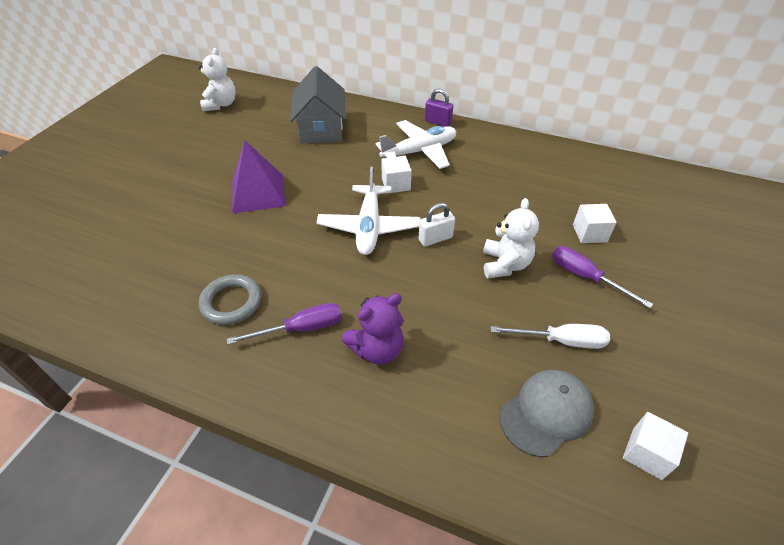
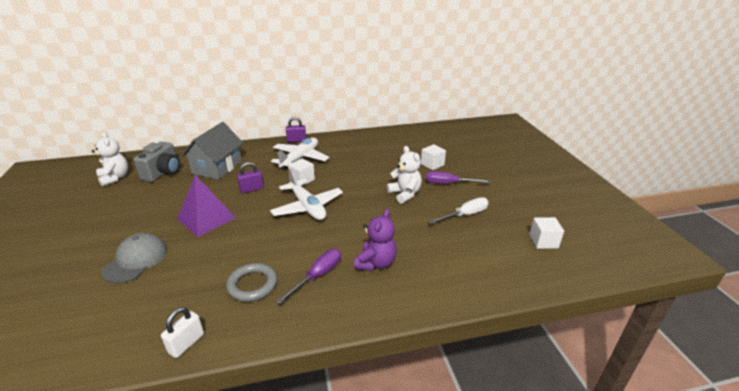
camera: 35 degrees left, 15 degrees down
grey house [290,66,346,144] -> grey house turned 60 degrees clockwise [181,122,243,180]
white padlock [419,203,455,246] -> white padlock moved to [161,307,204,358]
grey cap [500,370,594,457] -> grey cap moved to [102,233,167,283]
none -> grey camera [133,141,180,182]
none -> purple padlock [237,162,264,193]

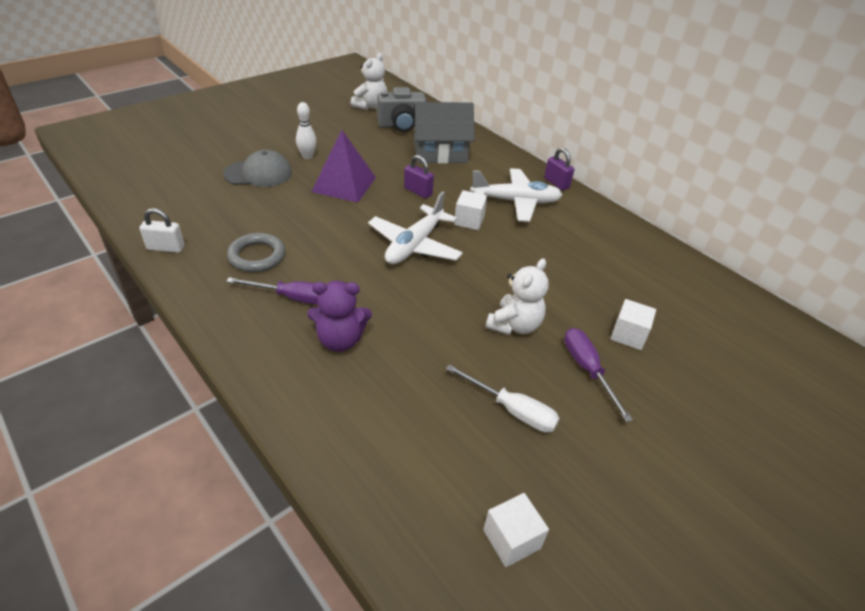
camera: 60 degrees right, 10 degrees up
none -> white bowling pin [296,102,317,159]

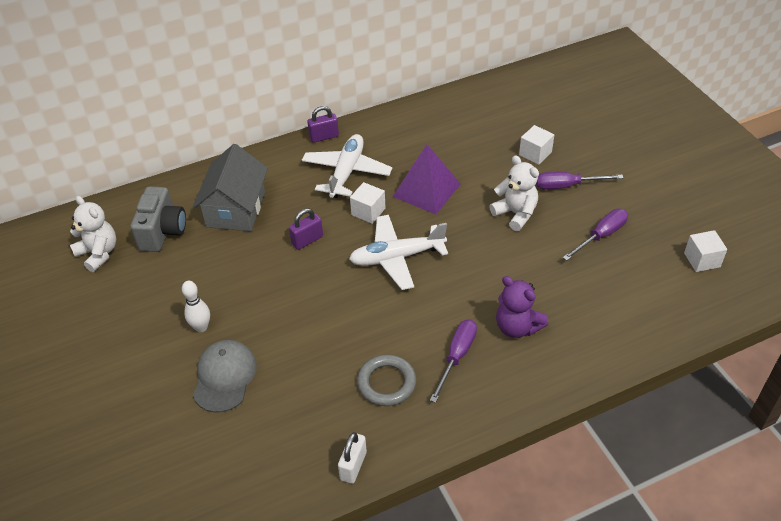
camera: 70 degrees left, 5 degrees up
purple teddy bear [307,281,372,352] -> purple teddy bear turned 120 degrees clockwise [496,276,548,338]
purple pyramid [311,130,376,203] -> purple pyramid moved to [392,144,460,215]
white plane [368,191,463,264] -> white plane turned 120 degrees clockwise [349,215,448,290]
white screwdriver [446,364,560,433] -> purple screwdriver [563,209,628,261]

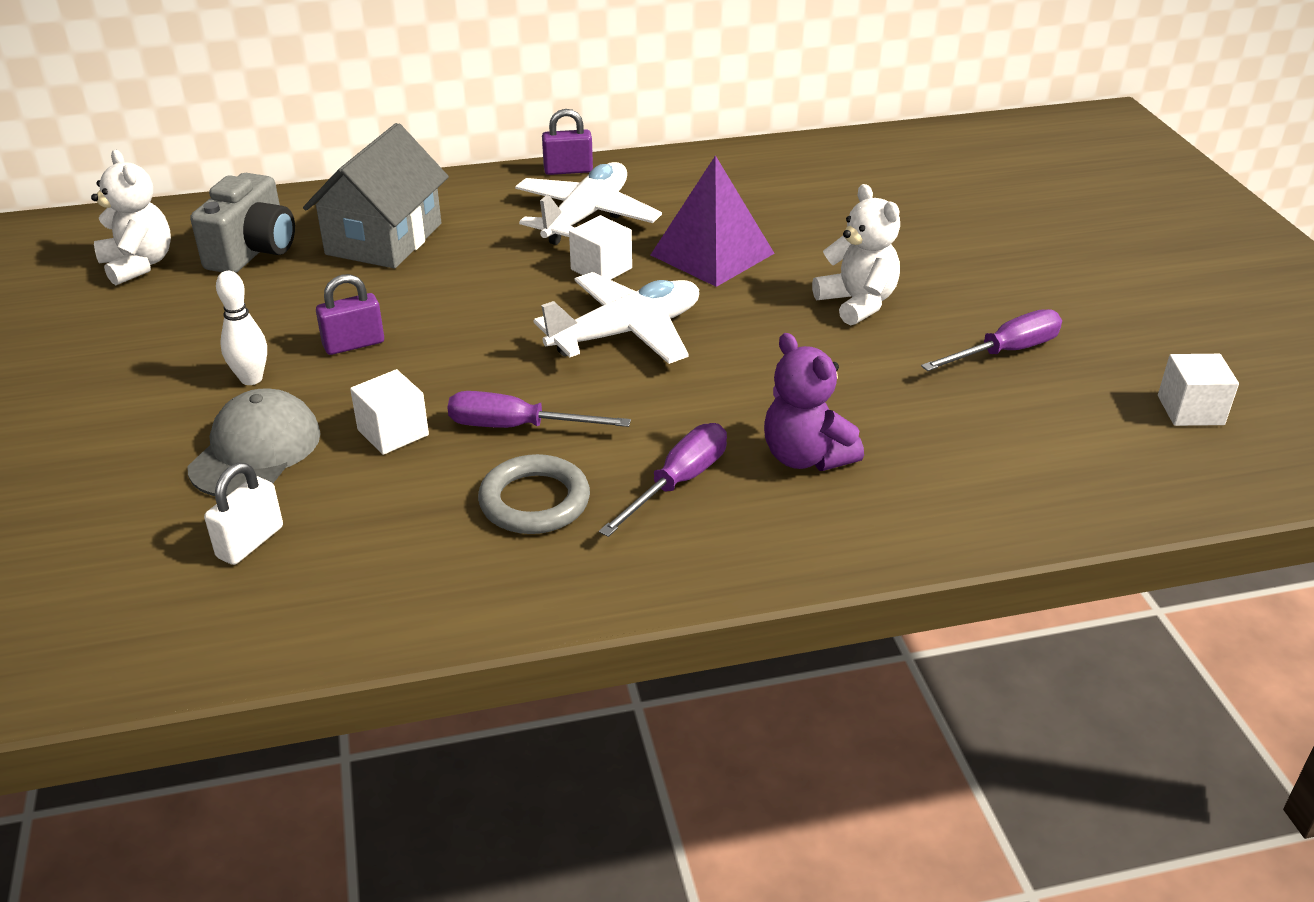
camera: 10 degrees right, 10 degrees down
purple padlock [289,208,323,250] -> purple padlock moved to [316,274,384,355]
white padlock [338,432,367,484] -> white padlock moved to [204,463,283,565]
white plane [349,215,448,290] -> white plane turned 150 degrees clockwise [534,272,699,364]
white cube [519,125,554,165] -> white cube moved to [350,369,429,455]
purple screwdriver [536,172,623,189] -> purple screwdriver moved to [447,391,631,428]

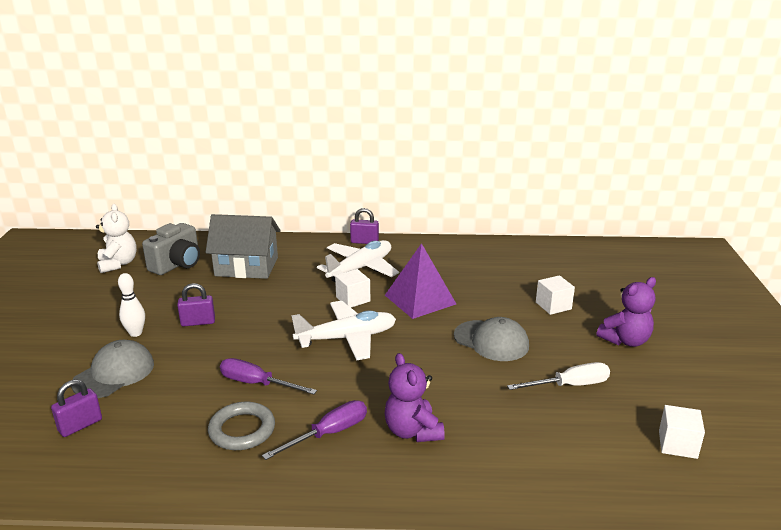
camera: 15 degrees right, 10 degrees down
white padlock [204,463,283,565] -> purple padlock [51,379,102,437]
grey house [303,123,449,269] -> grey house turned 60 degrees clockwise [206,214,280,279]
white cube [350,369,429,455] -> white cube moved to [536,275,575,315]
white teddy bear [812,184,900,326] -> grey cap [454,317,529,361]
purple screwdriver [921,309,1062,371] -> white screwdriver [507,362,610,390]
none -> purple teddy bear [597,277,656,347]

